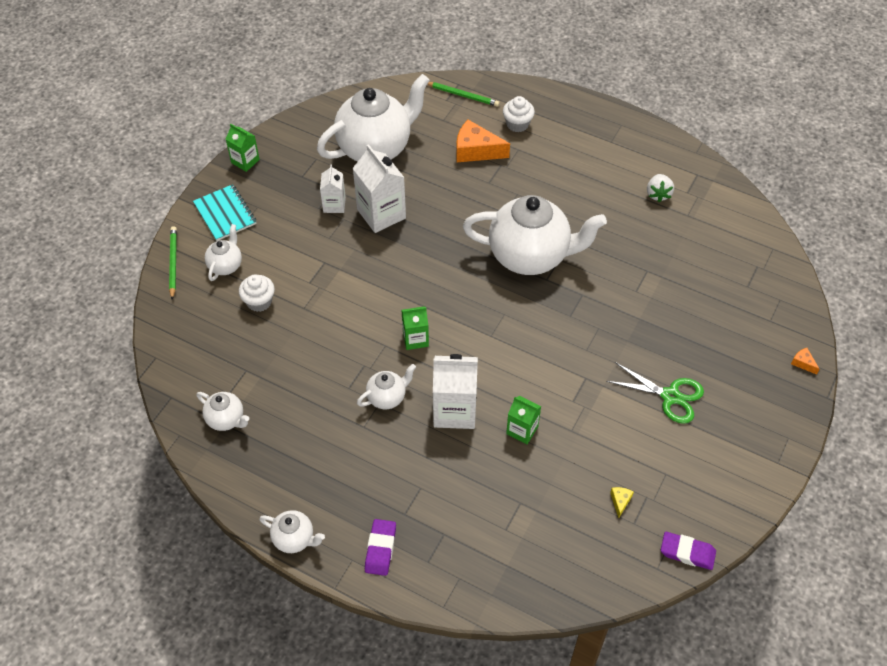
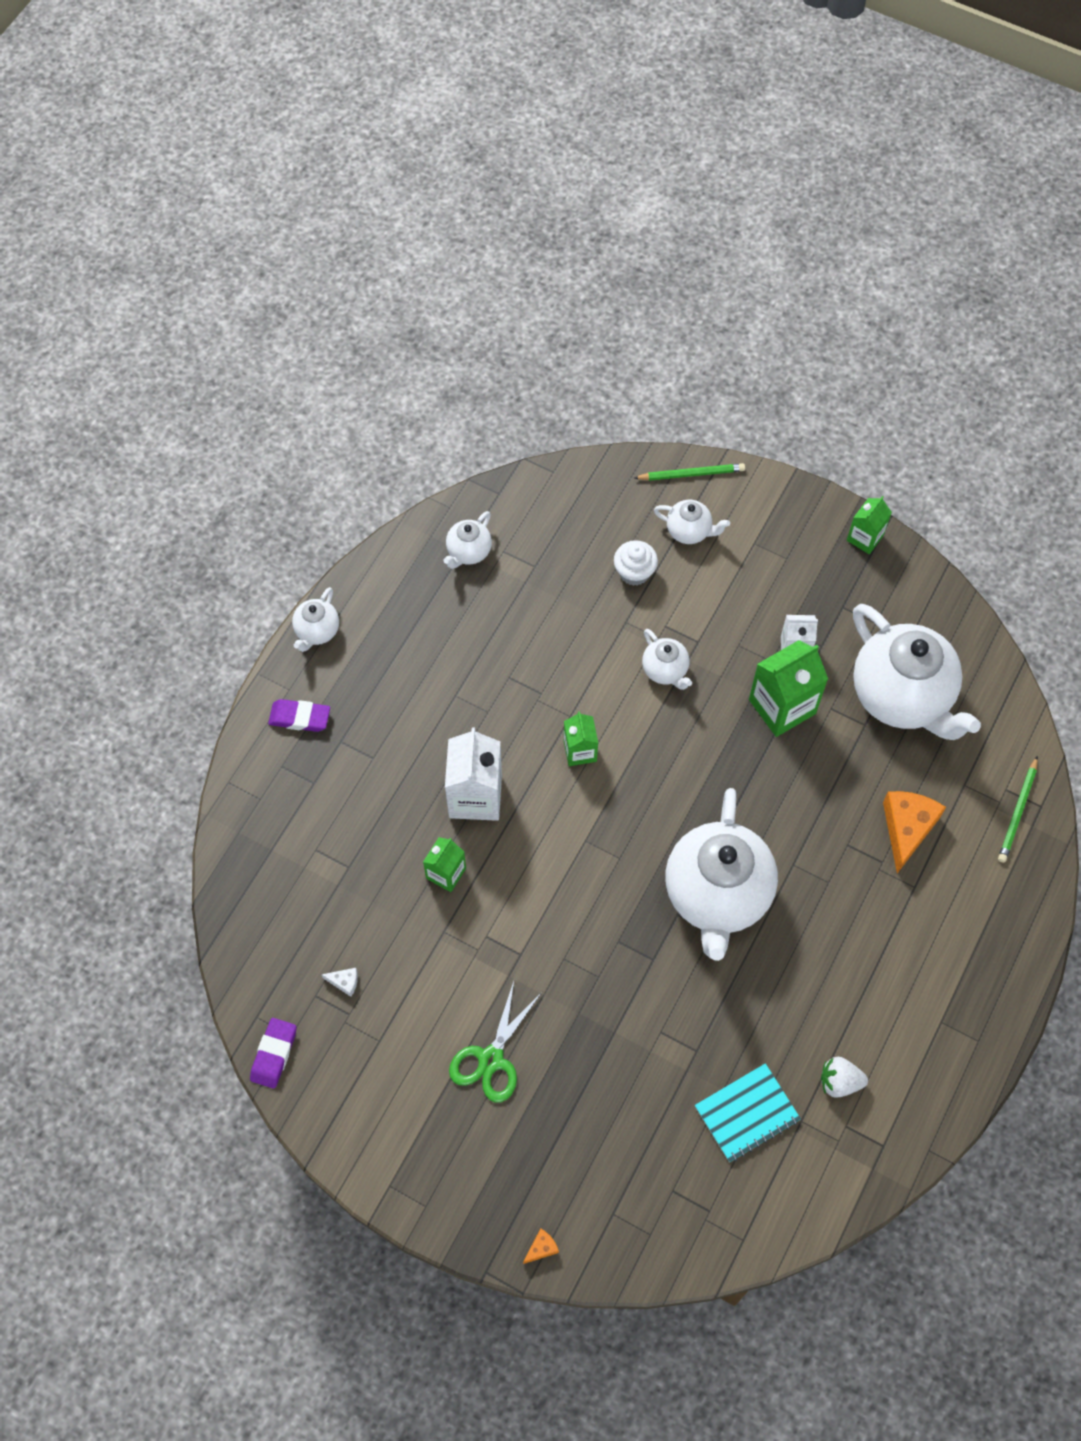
camera: 90 degrees right, 10 degrees up
turquoise notebook [193,184,256,241] -> turquoise notebook moved to [695,1063,801,1162]
white carton [352,144,406,233] -> green carton [749,640,828,737]
white teapot [357,364,416,409] -> white teapot moved to [642,629,692,690]
white cupcake [503,96,535,132] -> none
yellow cheese [610,487,634,518] -> white cheese [321,968,358,997]

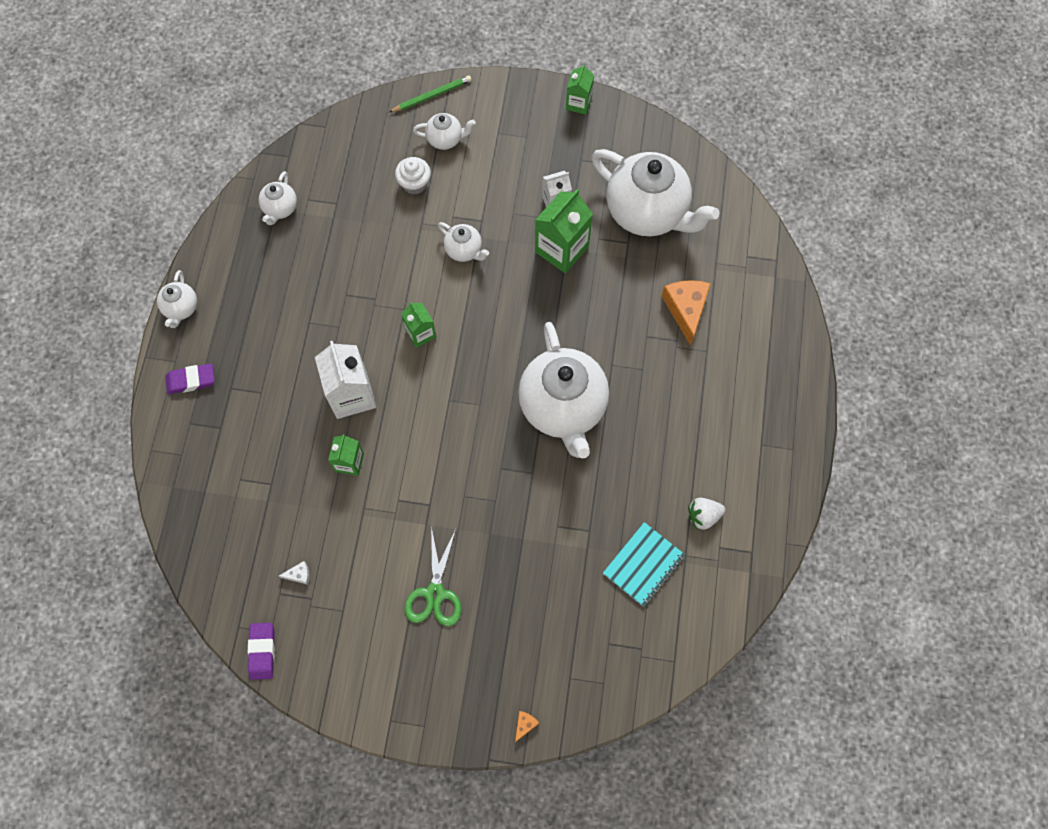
camera: 20 degrees left, 5 degrees up
green pencil [998,756,1038,863] -> none

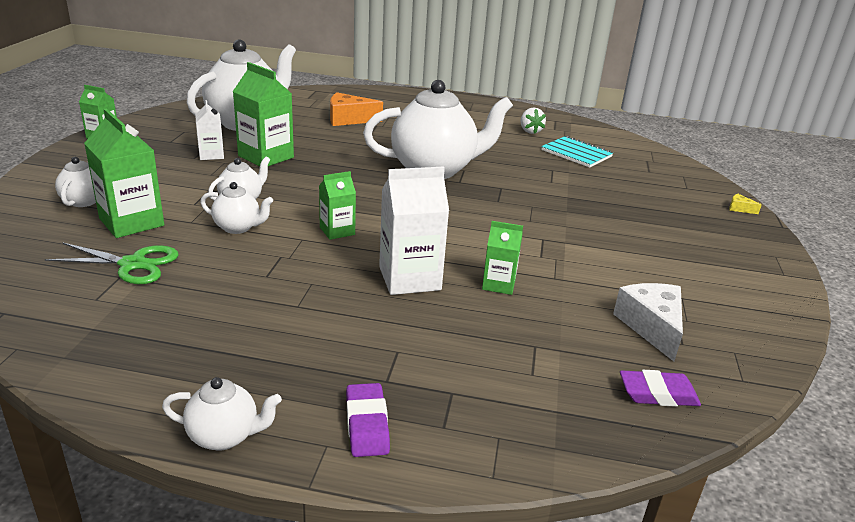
camera: 90 degrees left, 40 degrees down
purple eraser [248,623,275,680] -> purple eraser moved to [620,370,701,407]
white teapot [259,171,297,225] -> white teapot moved to [200,182,273,234]
white cheese [279,561,310,585] -> white cheese [613,283,683,362], size x2.26
green pencil [389,75,471,112] -> none
white cupcake [395,157,431,195] -> green carton [84,109,164,238]
green scissors [404,526,462,626] -> green scissors moved to [45,242,179,284]
orange cheese [515,711,539,742] -> yellow cheese [729,194,762,214]

